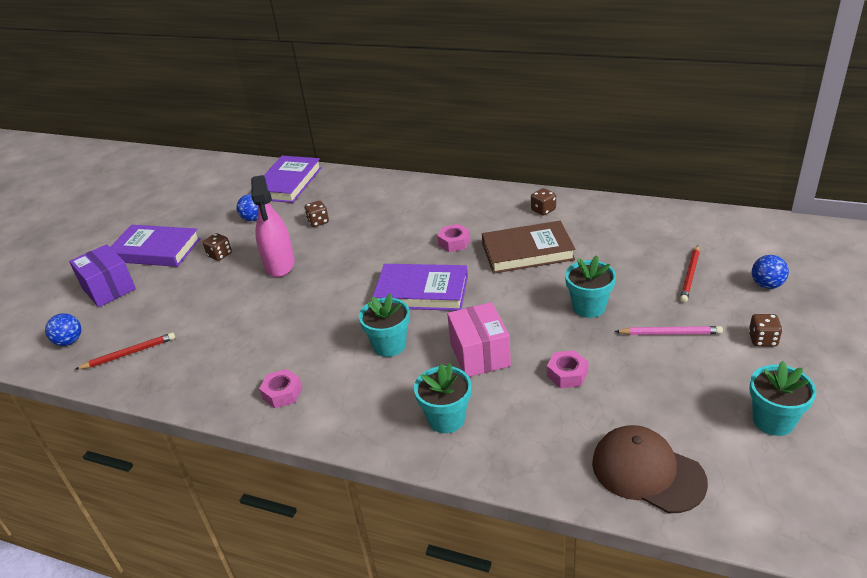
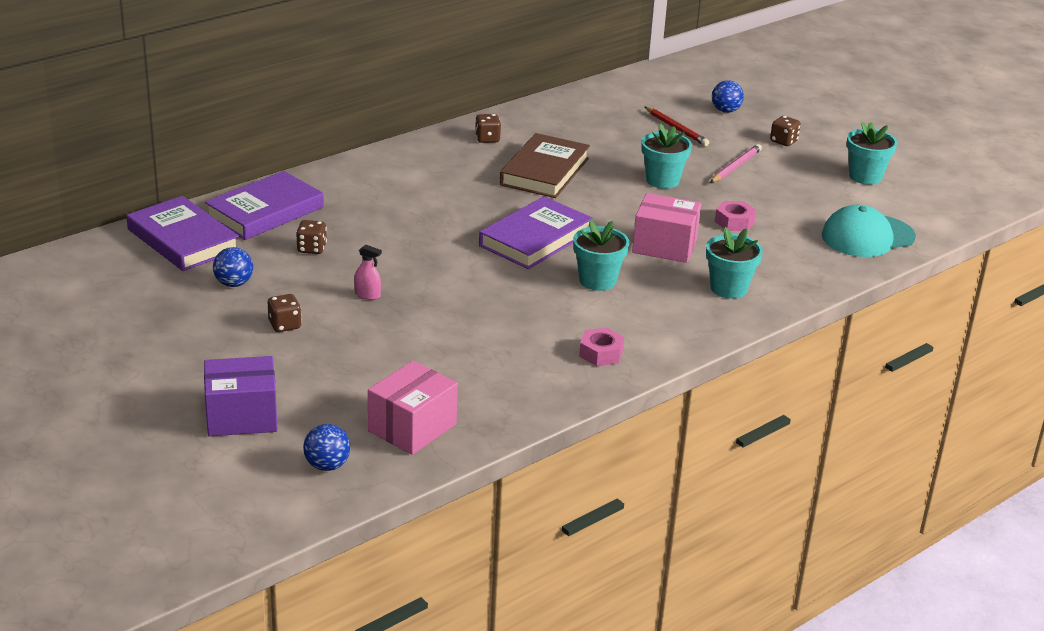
camera: 65 degrees left, 5 degrees down
red pencil [75,332,175,370] -> pink box [368,360,458,455]
purple book [110,225,201,267] -> purple book moved to [205,171,324,240]
pink spray bottle [251,175,295,277] -> pink spray bottle [354,245,382,300], size x0.42
pink nut [437,224,470,252] -> none
brown cap [592,425,708,513] -> turquoise cap [822,205,916,257]

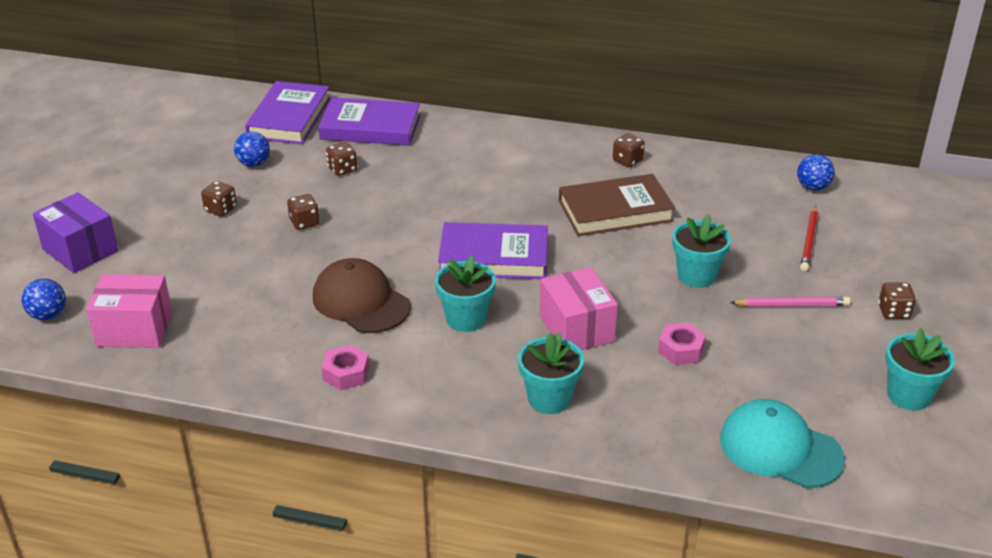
camera: 55 degrees right, 5 degrees up
pink spray bottle [354,245,382,300] -> brown dice [287,194,320,230]
blue ball [712,80,744,113] -> blue ball moved to [797,154,835,191]
none -> brown cap [313,258,411,333]

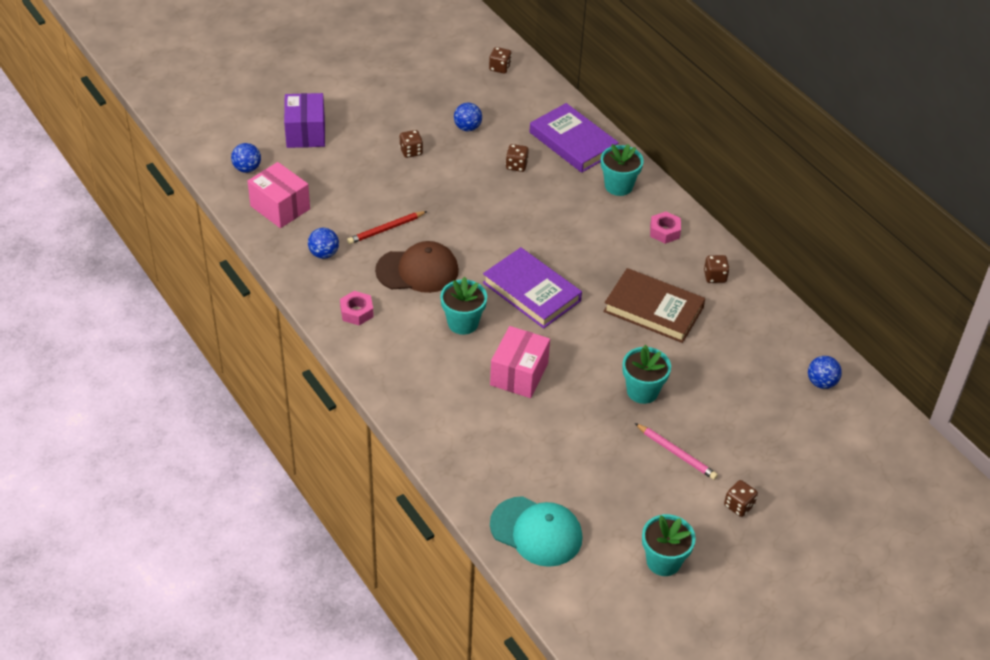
camera: 40 degrees right, 10 degrees up
purple book [245,81,330,144] -> none
brown dice [287,194,320,230] -> brown dice moved to [489,47,512,74]
brown cap [313,258,411,333] -> brown cap turned 90 degrees clockwise [375,241,459,293]
turquoise flower pot [518,332,584,414] -> turquoise flower pot moved to [601,144,644,196]
pink nut [658,323,706,365] -> pink nut moved to [650,212,681,244]
turquoise cap [720,399,845,488] -> turquoise cap turned 135 degrees clockwise [490,496,582,567]
red pencil [800,206,818,271] -> red pencil moved to [347,211,427,244]
none -> blue ball [308,228,339,259]

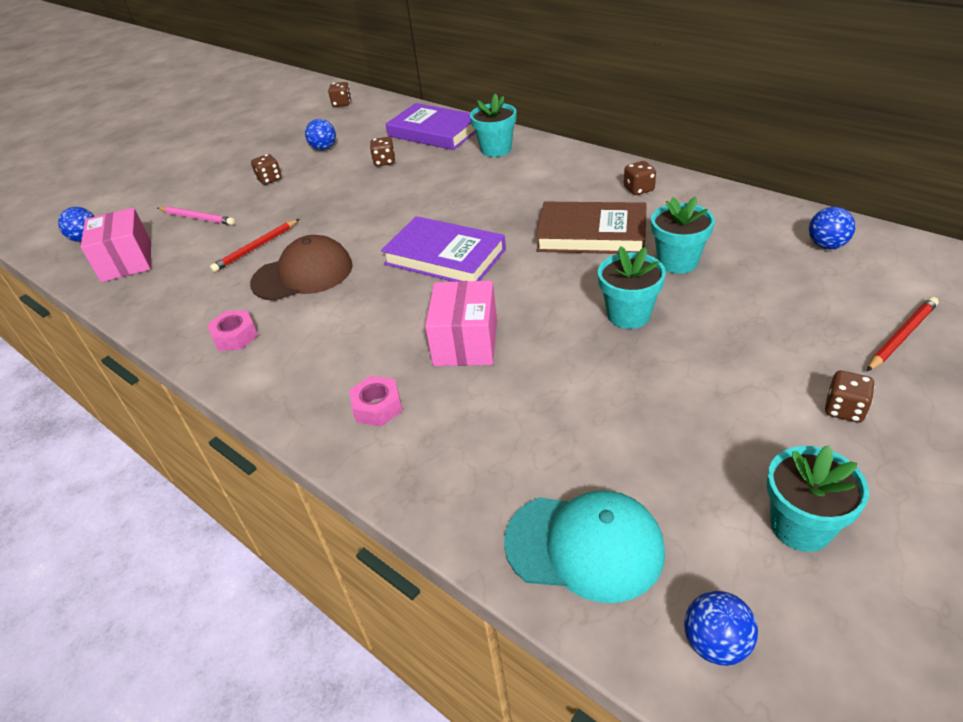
camera: 10 degrees left, 5 degrees down
pink box [248,162,310,228] -> pink box turned 45 degrees clockwise [81,207,151,282]
purple box [284,93,325,148] -> none
blue ball [308,228,339,259] -> blue ball moved to [684,591,758,666]
turquoise flower pot [440,277,487,335] -> turquoise flower pot moved to [651,196,715,274]
pink pencil [635,423,718,480] -> pink pencil moved to [158,206,235,225]
pink nut [650,212,681,244] -> pink nut moved to [349,376,403,427]
none -> red pencil [867,297,939,371]

